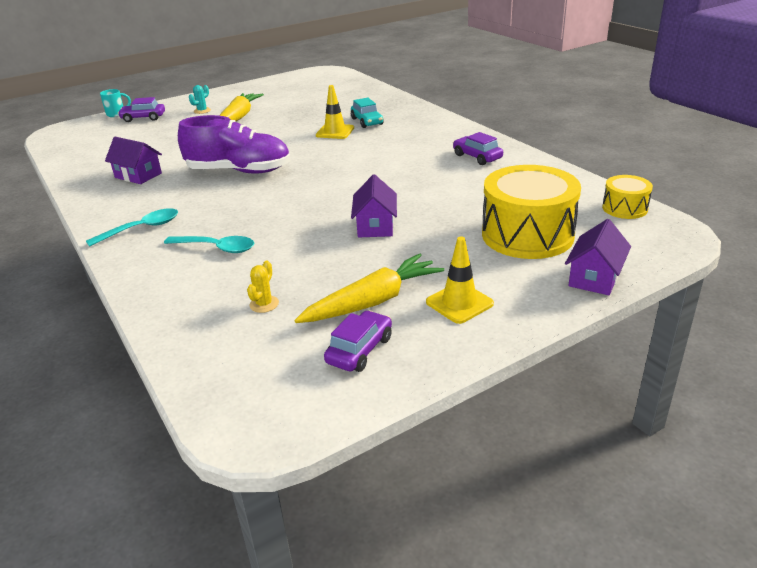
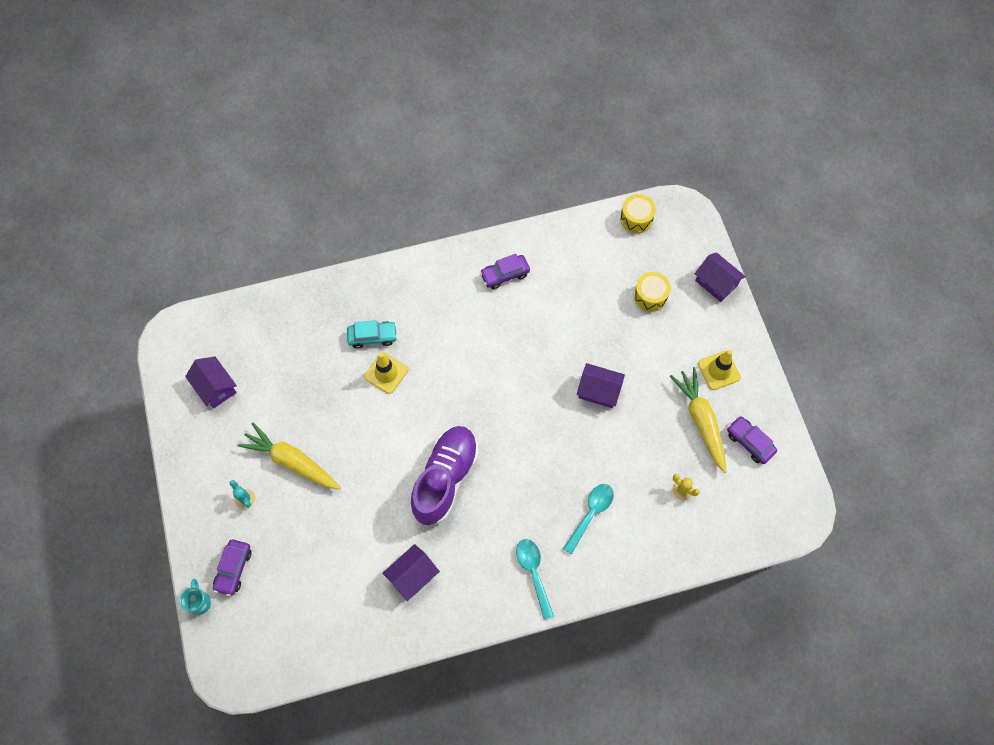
camera: 75 degrees left, 35 degrees up
yellow drum [482,165,581,259] -> yellow drum [634,272,671,312], size x0.50
none -> purple house [185,356,237,408]

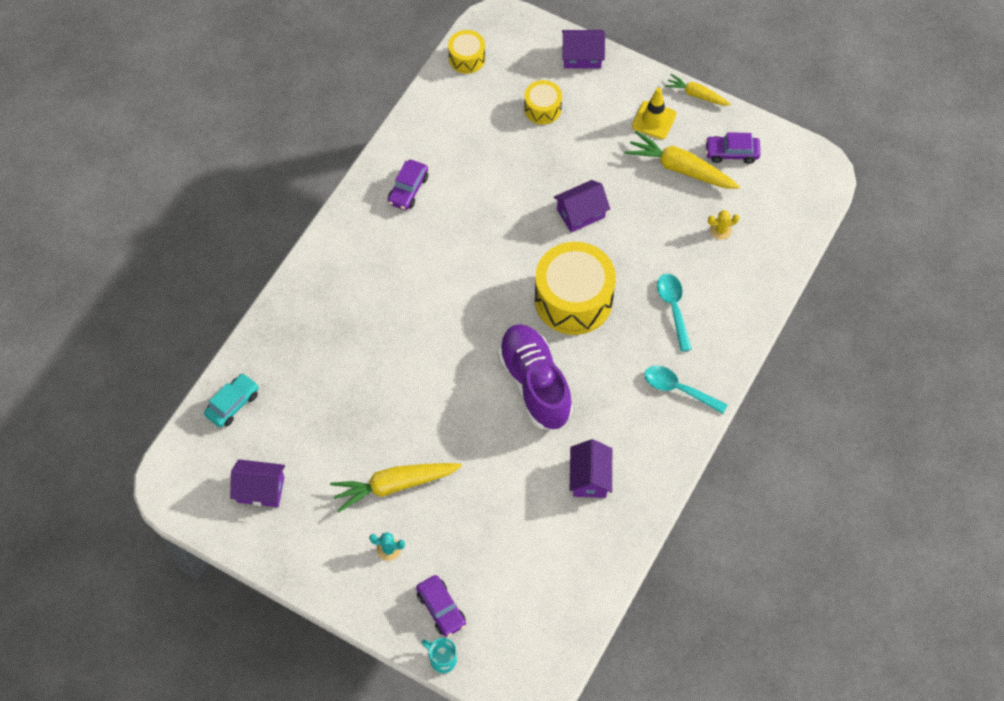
camera: 45 degrees left, 5 degrees down
turquoise car [347,320,397,349] -> turquoise car moved to [204,373,259,427]
yellow traffic cone [364,353,408,394] -> none
none -> yellow drum [535,242,616,335]
none -> yellow carrot [665,74,731,106]

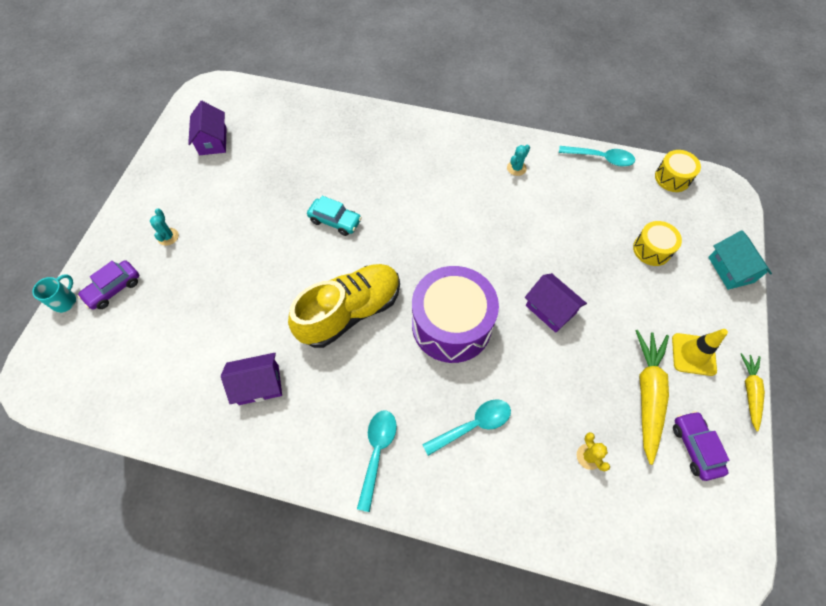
camera: 75 degrees right, 0 degrees up
turquoise car [204,373,259,427] -> turquoise car moved to [307,196,362,236]
yellow carrot [330,463,462,513] -> none
purple car [388,160,428,210] -> turquoise cactus [507,145,530,176]
purple shoe [498,324,573,430] -> yellow shoe [288,264,400,348]
yellow drum [535,242,616,335] -> purple drum [412,266,499,363]
purple house [562,30,605,68] -> turquoise house [708,230,772,290]
none -> turquoise spoon [559,146,635,167]

